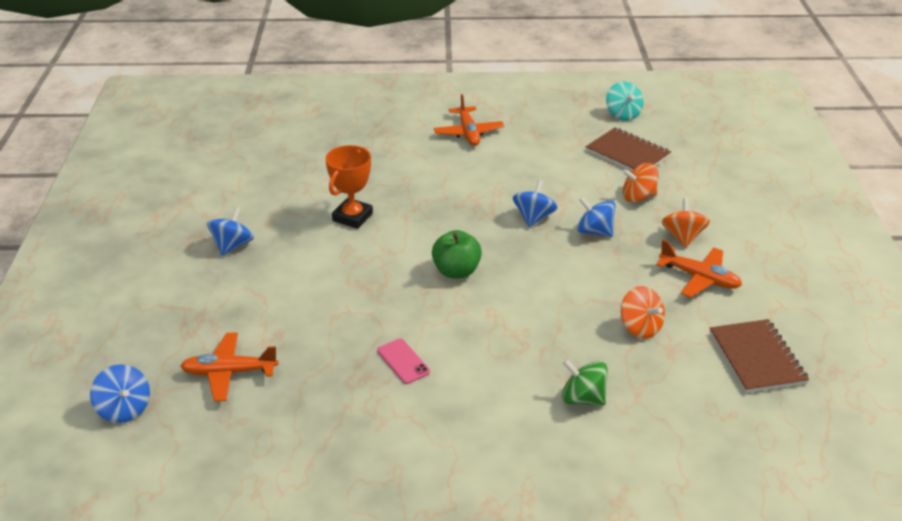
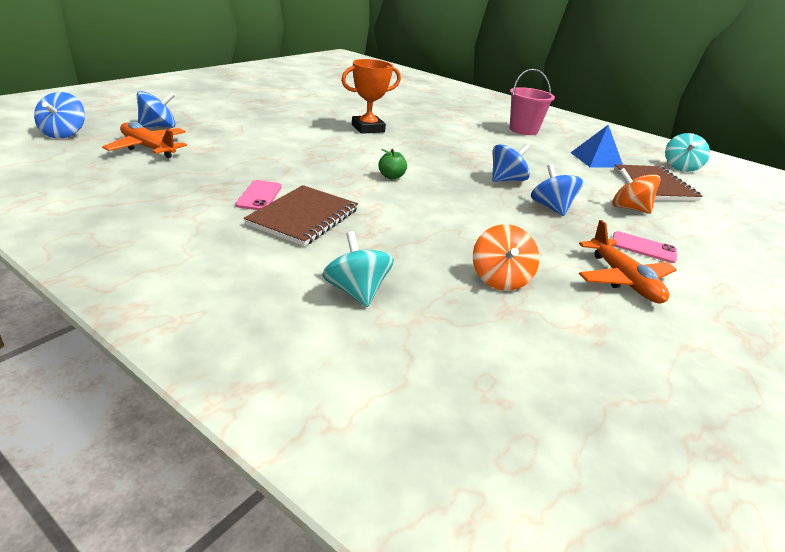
camera: 35 degrees right, 5 degrees down
blue spinning top [207,207,254,256] -> blue spinning top moved to [137,91,175,128]
green apple [432,230,482,279] -> green apple [378,149,407,179], size x0.58
orange plane [434,94,504,146] -> pink bucket [510,69,555,135]
green spinning top [562,359,608,406] -> turquoise spinning top [322,232,394,307]
orange spinning top [662,198,710,248] -> pink phone [612,231,677,263]
brown notebook [710,319,809,393] -> brown notebook moved to [244,185,358,246]
none -> blue pyramid [570,125,623,168]

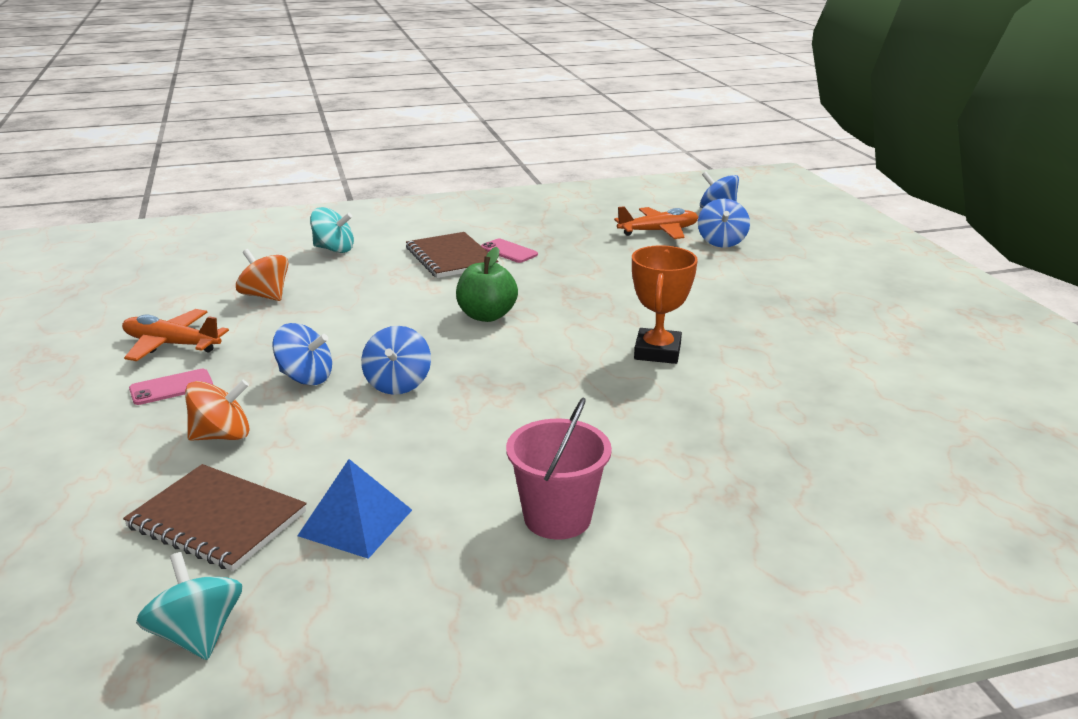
camera: 130 degrees right, 5 degrees down
green apple [378,149,407,179] -> green apple [456,247,518,322], size x1.72

